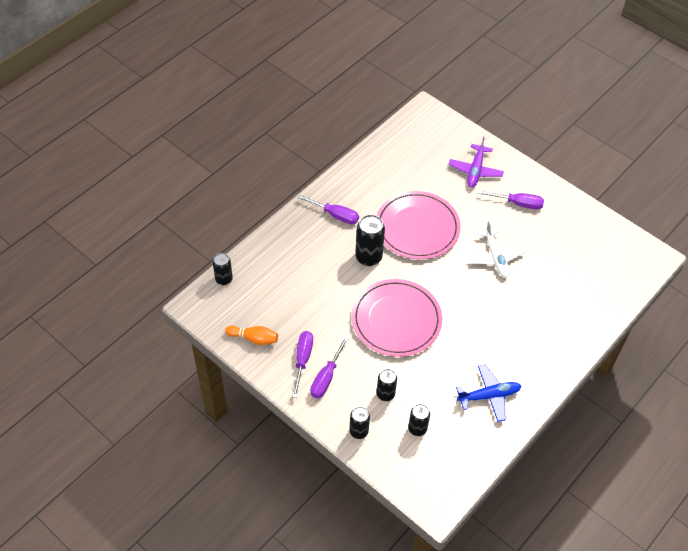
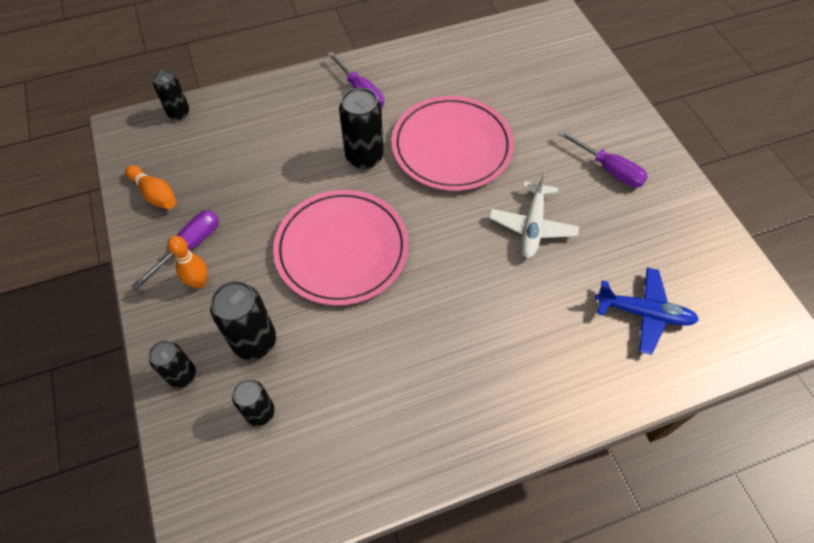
camera: 30 degrees right, 5 degrees up
purple screwdriver [310,337,349,398] -> orange bowling pin [167,236,208,289]
black can [377,369,397,401] -> black can [210,281,276,360], size x1.58
purple plane [449,137,504,188] -> none
blue plane [456,364,521,422] -> blue plane moved to [595,268,699,355]

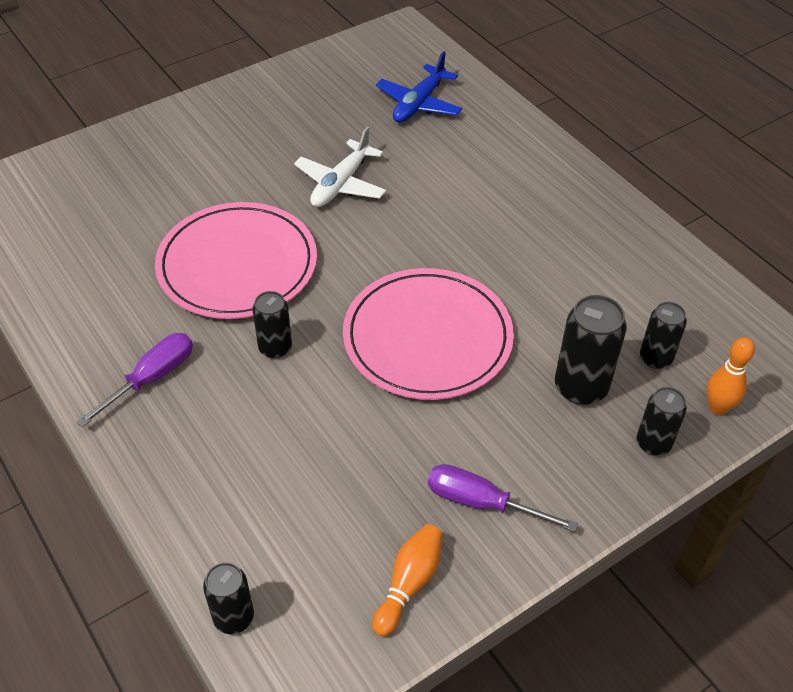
camera: 105 degrees left, 10 degrees down
orange bowling pin [167,236,208,289] -> orange bowling pin moved to [706,337,755,415]
black can [339,88,383,169] -> black can [252,291,292,359], size x0.63
white plane [489,171,579,258] -> white plane turned 120 degrees clockwise [294,127,386,207]
purple screwdriver [559,130,648,188] -> none
blue plane [595,268,699,355] -> blue plane turned 150 degrees counterclockwise [376,51,462,123]

